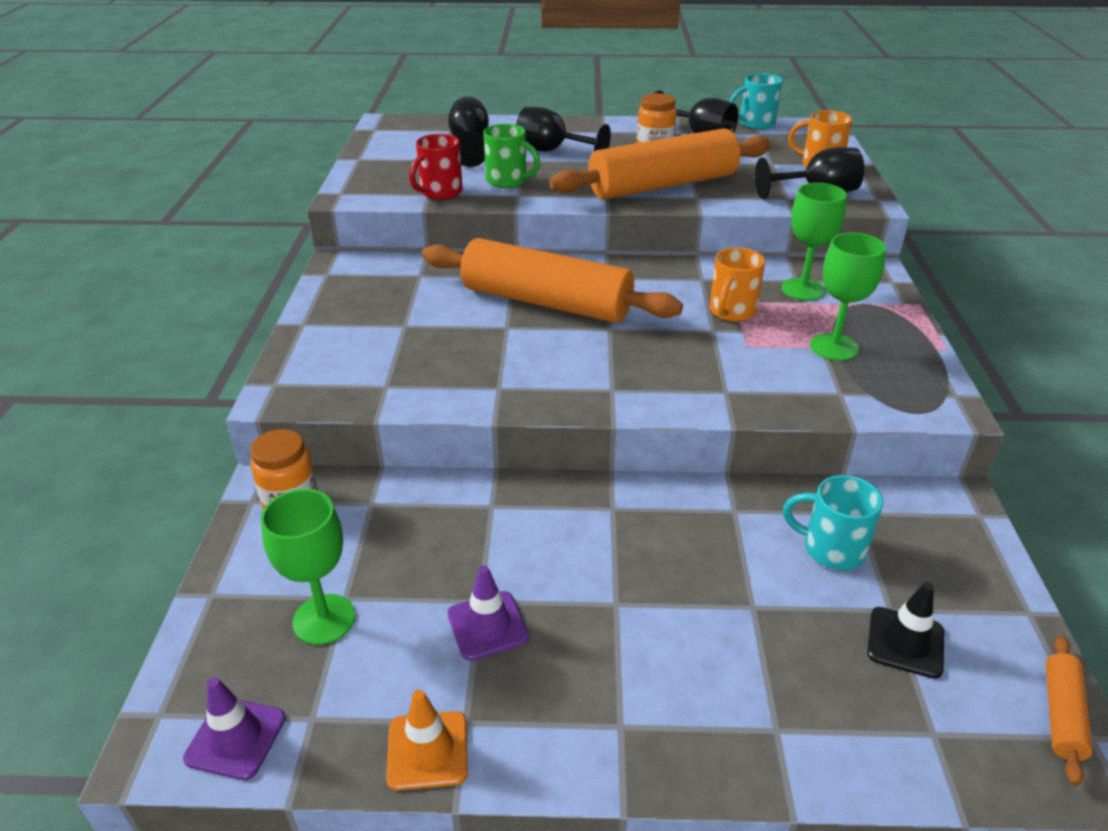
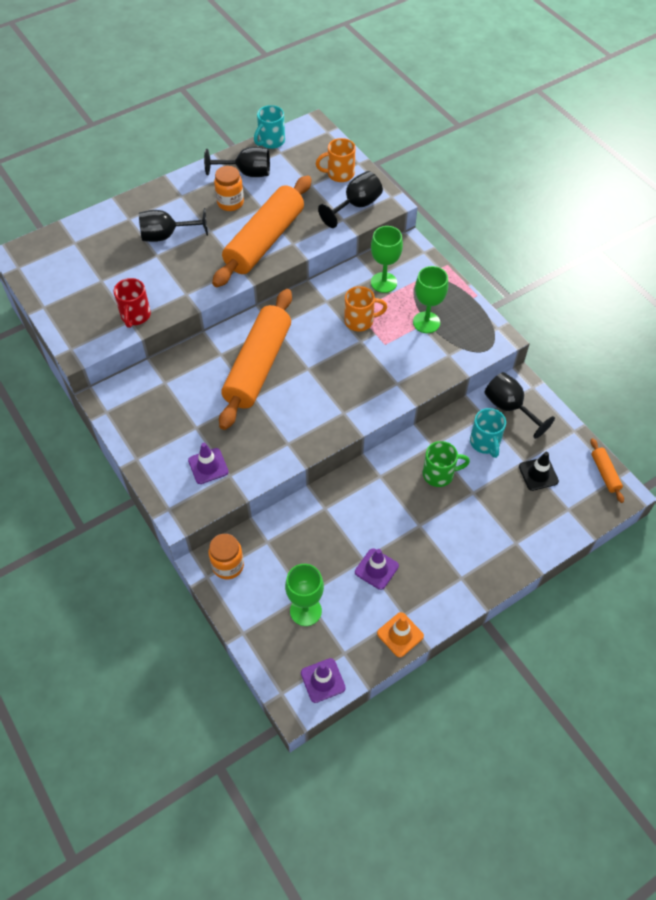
camera: 35 degrees left, 20 degrees up
orange rolling pin [422,238,683,323] -> orange rolling pin turned 60 degrees counterclockwise [219,289,292,430]
black goblet [448,97,489,167] -> black goblet moved to [484,372,555,439]
green mug [483,124,540,188] -> green mug moved to [423,441,470,487]
orange mug [709,247,765,322] -> orange mug turned 90 degrees counterclockwise [344,286,387,331]
turquoise mug [783,475,883,570] -> turquoise mug turned 90 degrees counterclockwise [470,408,506,458]
none -> purple traffic cone [188,443,228,484]

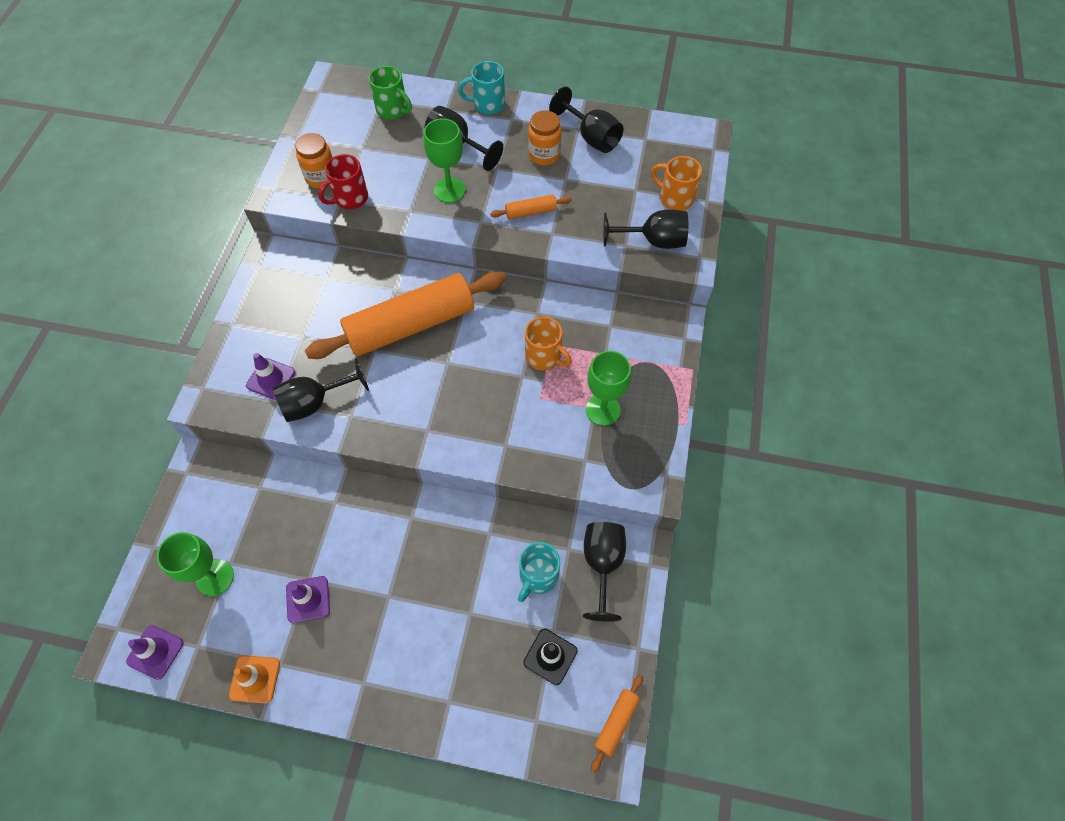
camera: 45 degrees right, 5 degrees up
orange jar [208,534,244,579] -> orange jar moved to [295,133,332,188]
orange rolling pin [212,175,312,287] -> orange rolling pin [490,195,572,219], size x0.41
turquoise mug [254,105,285,149] -> turquoise mug moved to [458,61,505,114]
green goblet [371,226,403,293] -> green goblet moved to [424,118,465,203]
green mug [423,441,470,487] -> green mug moved to [369,66,412,119]
none -> black goblet [273,358,369,422]

